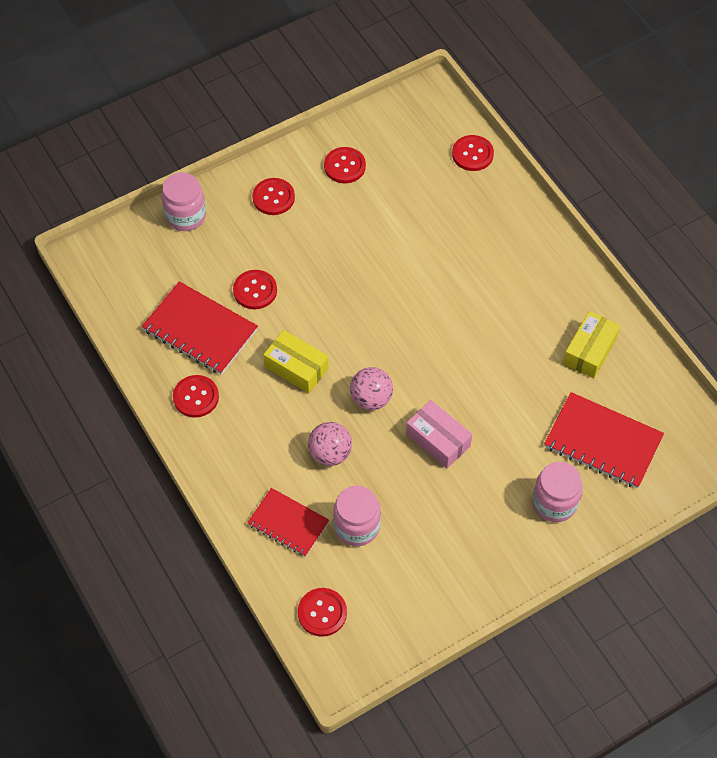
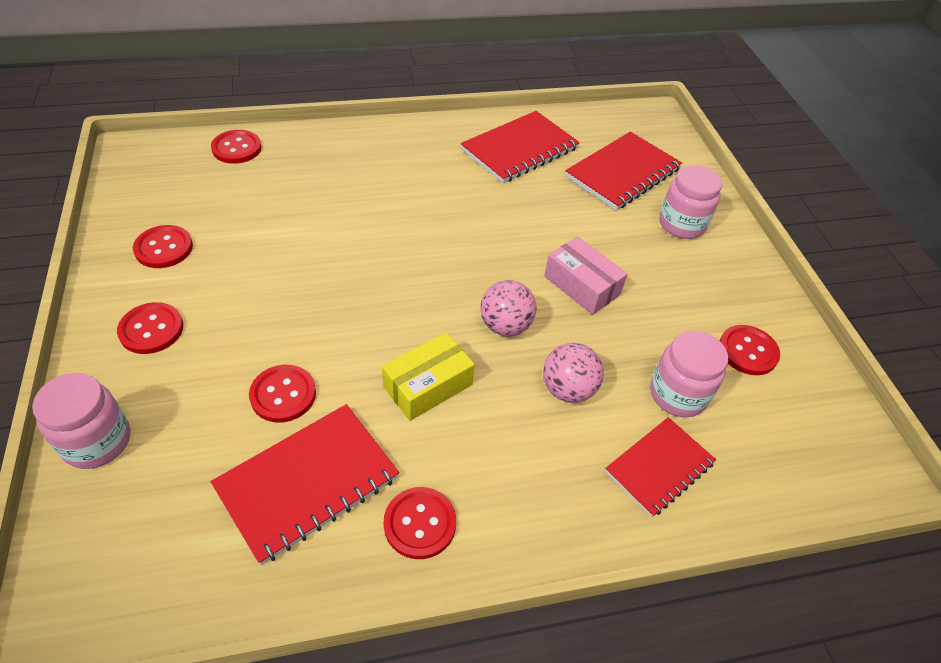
camera: 75 degrees left, 10 degrees down
red button [298,588,347,637] -> red button moved to [720,325,780,375]
pink box [406,400,472,469] -> pink box turned 75 degrees clockwise [544,236,628,315]
yellow box [563,311,620,379] -> red notebook [461,111,580,183]

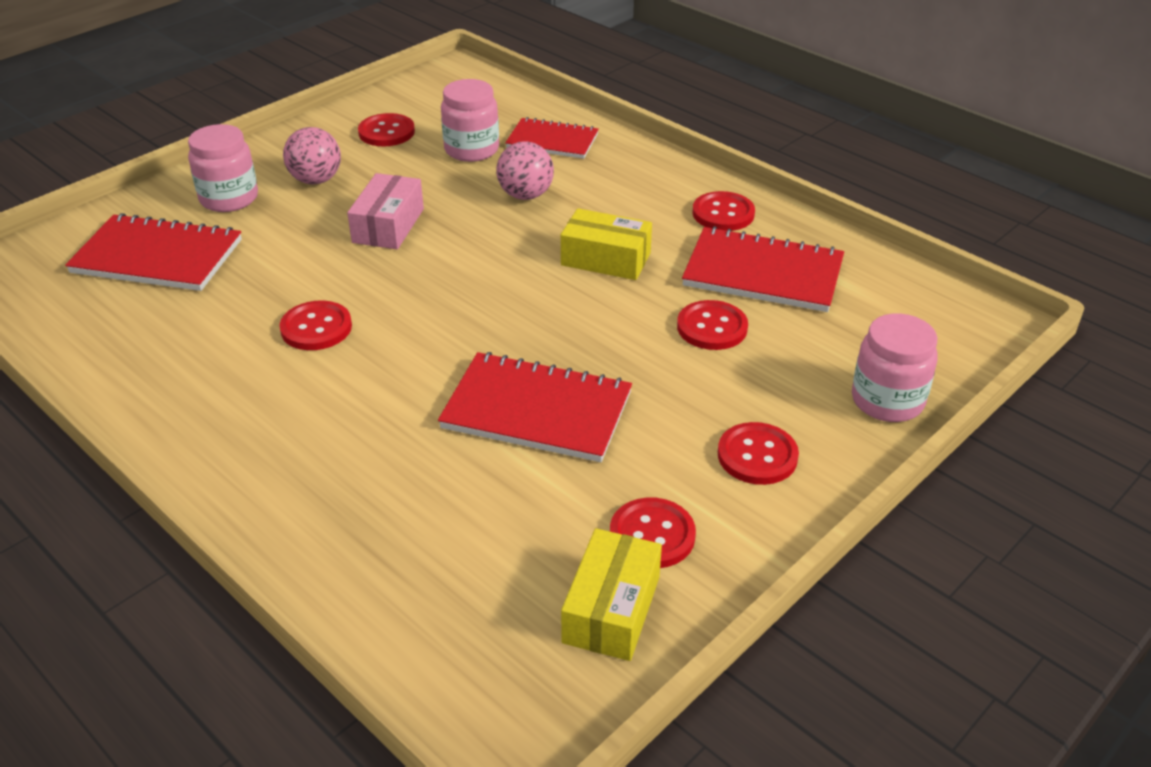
camera: 120 degrees left, 10 degrees down
red button [211,130,261,164] -> red button moved to [280,300,352,350]
red notebook [461,111,580,183] -> red notebook moved to [438,352,632,462]
pink ball [480,280,537,336] -> pink ball moved to [283,127,341,184]
none -> yellow box [561,528,662,661]

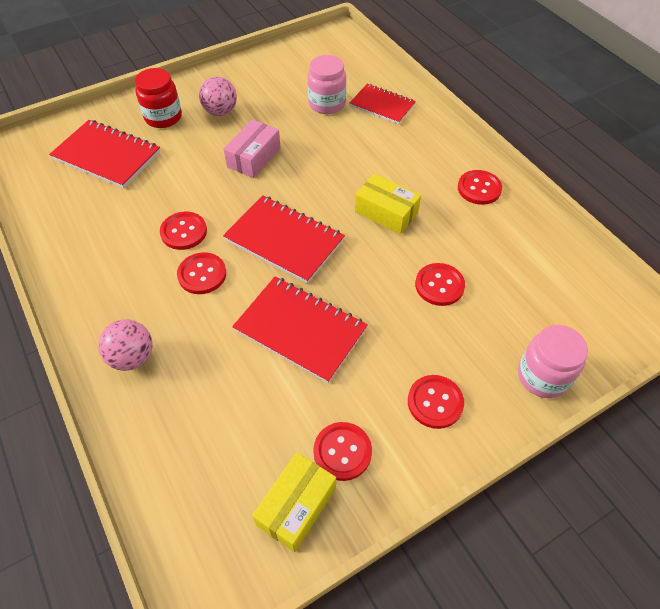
camera: 15 degrees right, 15 degrees up
pink jar [188,124,258,212] -> red jar [135,68,182,128]
red button [358,113,415,146] -> red button moved to [177,252,226,294]
pink ball [496,141,554,200] -> pink ball moved to [98,319,153,371]
red notebook [682,226,844,312] -> red notebook moved to [223,195,345,284]

